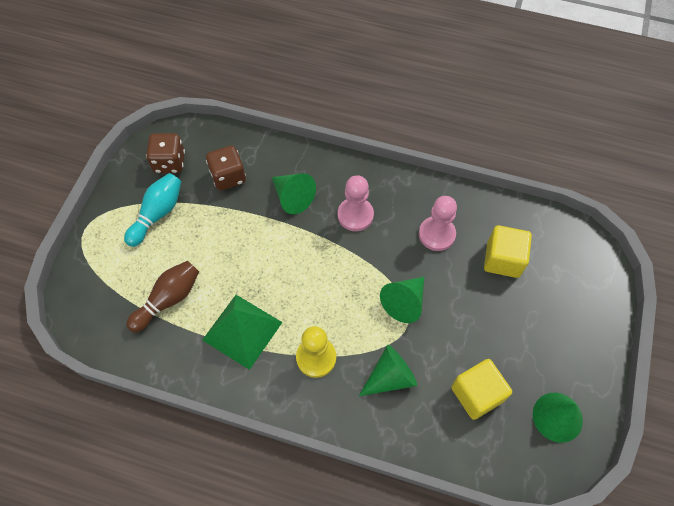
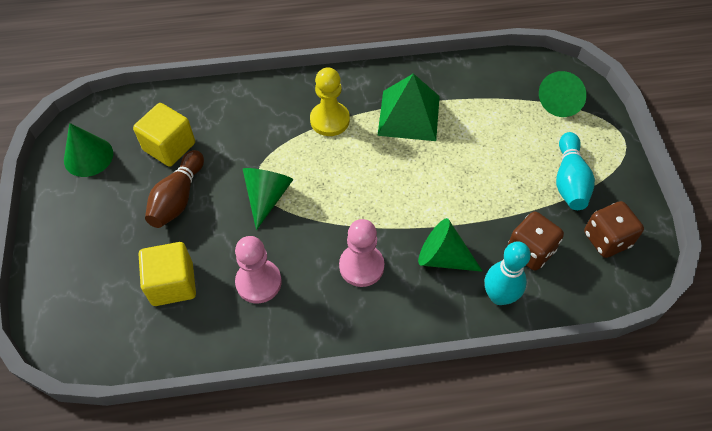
camera: 155 degrees right, 5 degrees down
brown bowling pin [126,261,199,332] -> brown bowling pin moved to [145,150,204,228]
green cone [359,345,417,396] -> green cone moved to [539,71,586,117]
none -> turquoise bowling pin [485,241,531,305]

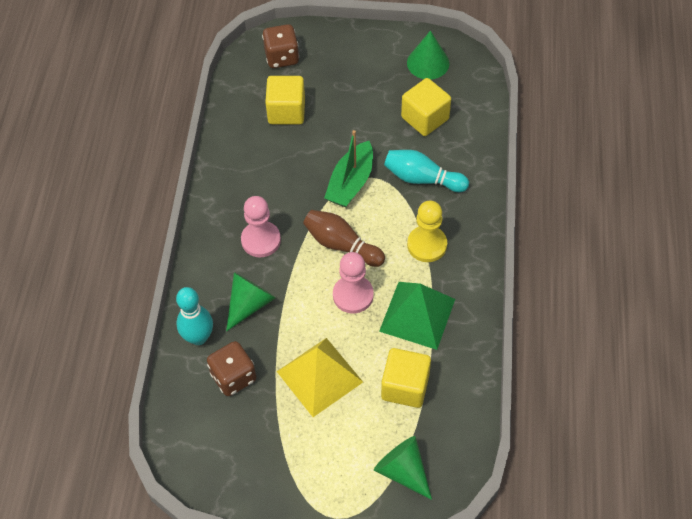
camera: 105 degrees right, 0 degrees up
brown bowling pin [145,150,204,228] -> brown bowling pin moved to [303,210,385,267]
pink pawn [235,236,282,303] -> pink pawn moved to [333,252,374,313]
green cone [243,168,293,230] -> green boat [324,130,373,207]
turquoise bowling pin [556,132,595,210] -> turquoise bowling pin moved to [384,150,469,192]
brown dice [584,201,644,258] -> brown dice moved to [262,24,299,68]
none -> yellow pyramid [277,338,363,417]
none -> yellow cube [381,348,431,408]

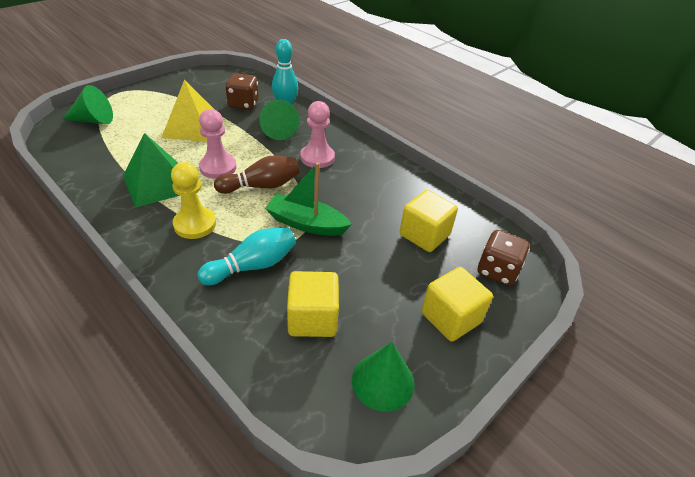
camera: 125 degrees right, 15 degrees down
green boat [324,130,373,207] -> green boat turned 45 degrees counterclockwise [265,162,352,236]
yellow cube [381,348,431,408] -> yellow cube moved to [421,267,493,342]

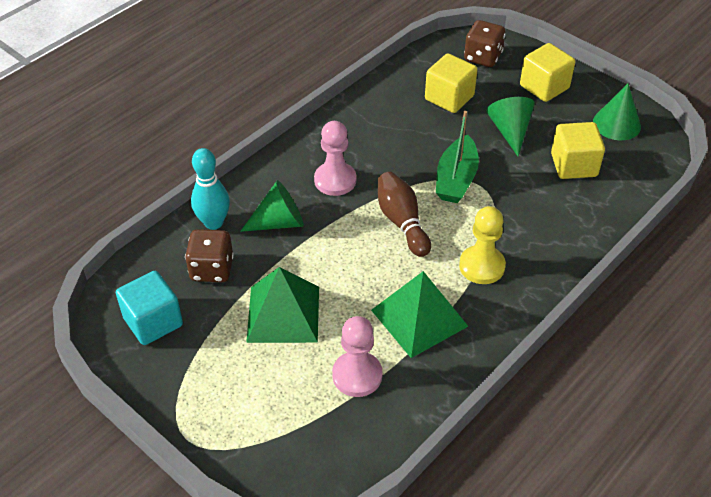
camera: 90 degrees left, 5 degrees up
green cone [63,85,113,124] -> green cone moved to [486,97,535,156]
yellow pyramid [161,80,215,142] -> green pyramid [246,267,319,343]
turquoise bowling pin [198,227,296,285] -> none
pink pawn [199,109,237,179] -> pink pawn moved to [332,316,383,397]
none -> turquoise cube [116,271,183,345]

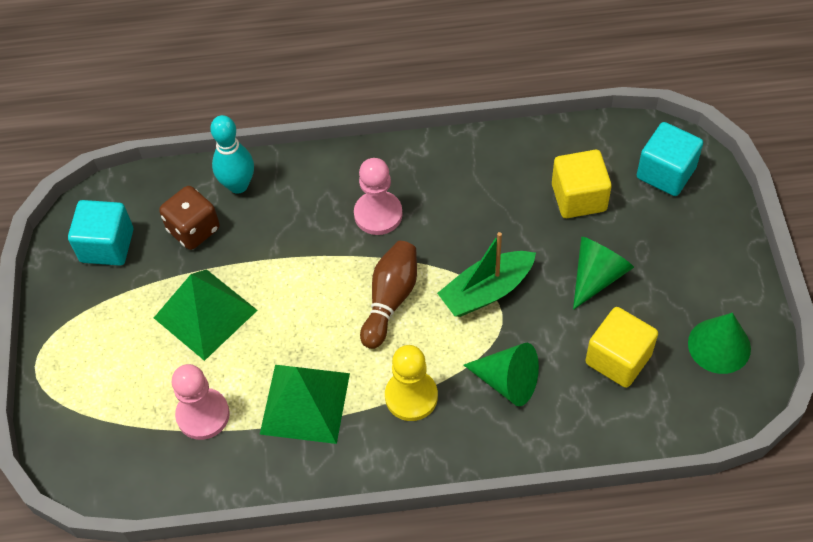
camera: 45 degrees right, 10 degrees up
green cone [240,180,304,232] -> green cone moved to [463,343,539,406]
brown dice [464,20,506,67] -> turquoise cube [637,122,703,196]
yellow cube [520,43,575,102] -> none

